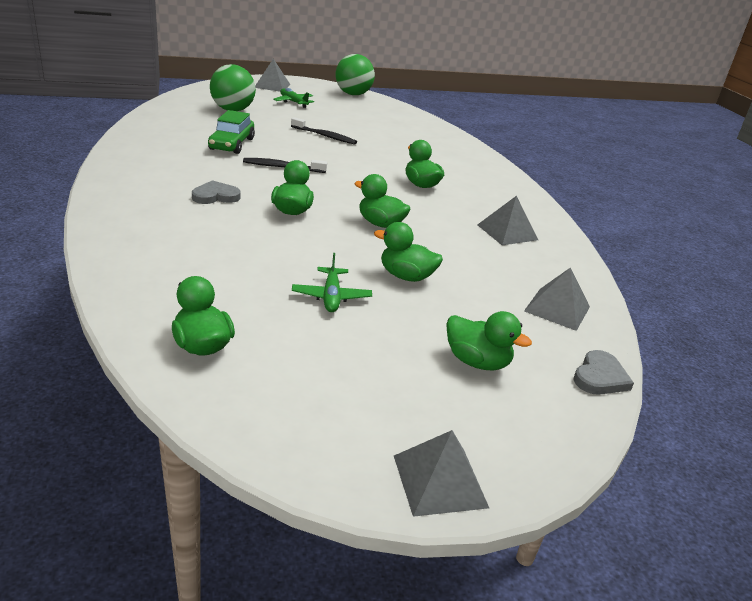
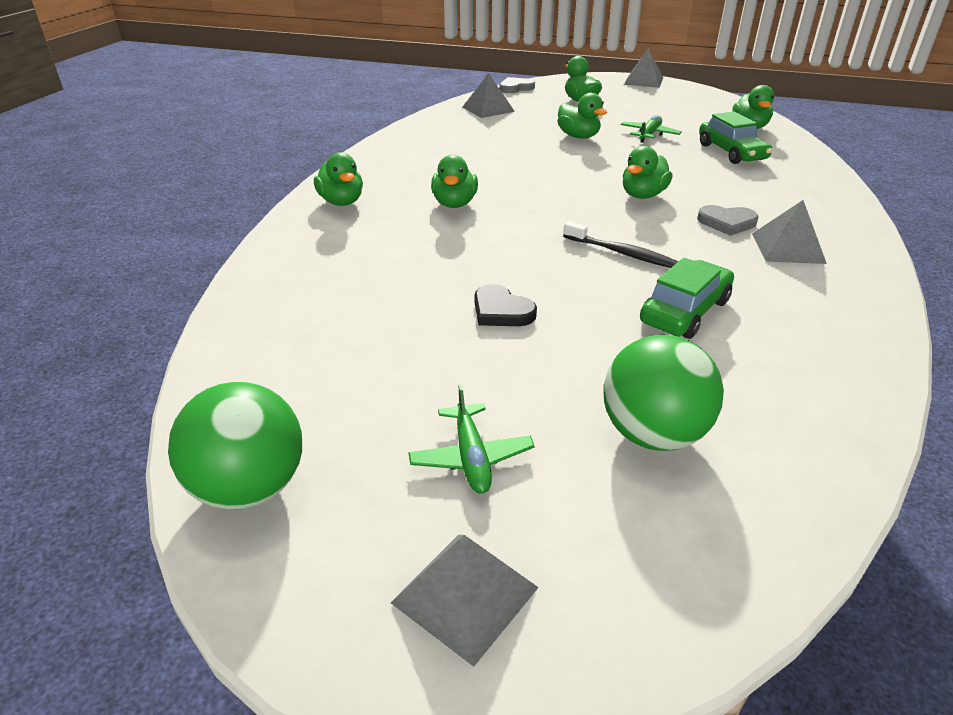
camera: 145 degrees left, 5 degrees up
black toothbrush [291,117,357,145] -> black heart [475,284,537,326]
green duck [354,174,410,228] -> green duck moved to [314,152,363,206]
grey pyramid [477,196,538,245] -> grey pyramid moved to [752,200,827,264]
none -> green car [699,111,773,164]

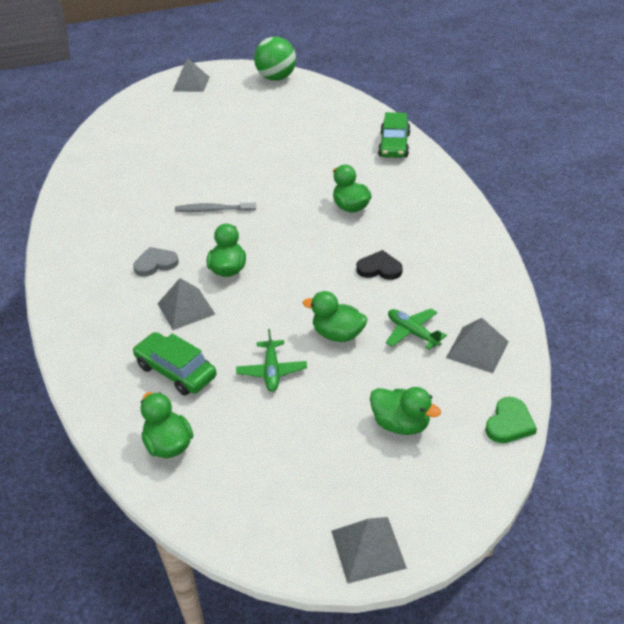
camera: 150 degrees right, 5 degrees up
green duck [314,152,363,206] -> none
green plane [408,385,535,494] -> green plane moved to [386,309,447,350]
black heart [475,284,537,326] -> black heart moved to [356,250,403,280]
grey heart [499,77,535,93] -> green heart [485,397,537,443]
black toothbrush [563,221,679,268] -> grey toothbrush [175,198,256,212]
green ball [603,335,724,451] -> none
green car [640,258,734,339] -> green car moved to [378,112,411,158]
grey pyramid [752,200,827,264] -> grey pyramid moved to [157,278,216,330]

